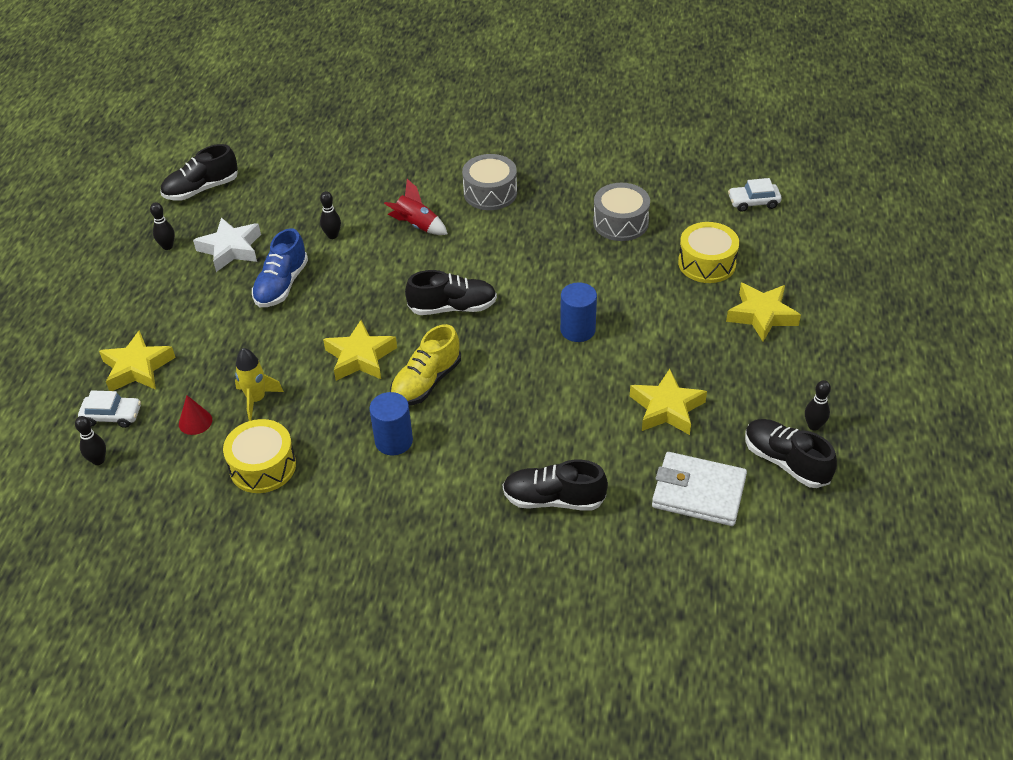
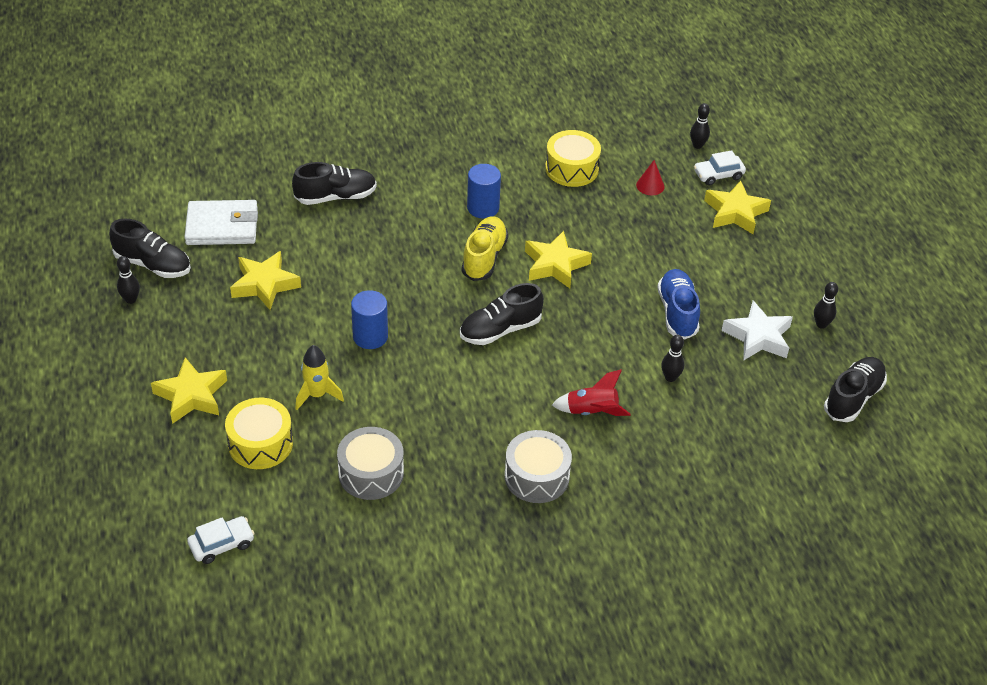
camera: 155 degrees right, 0 degrees up
yellow rocket [235,348,284,421] -> yellow rocket moved to [296,345,344,410]

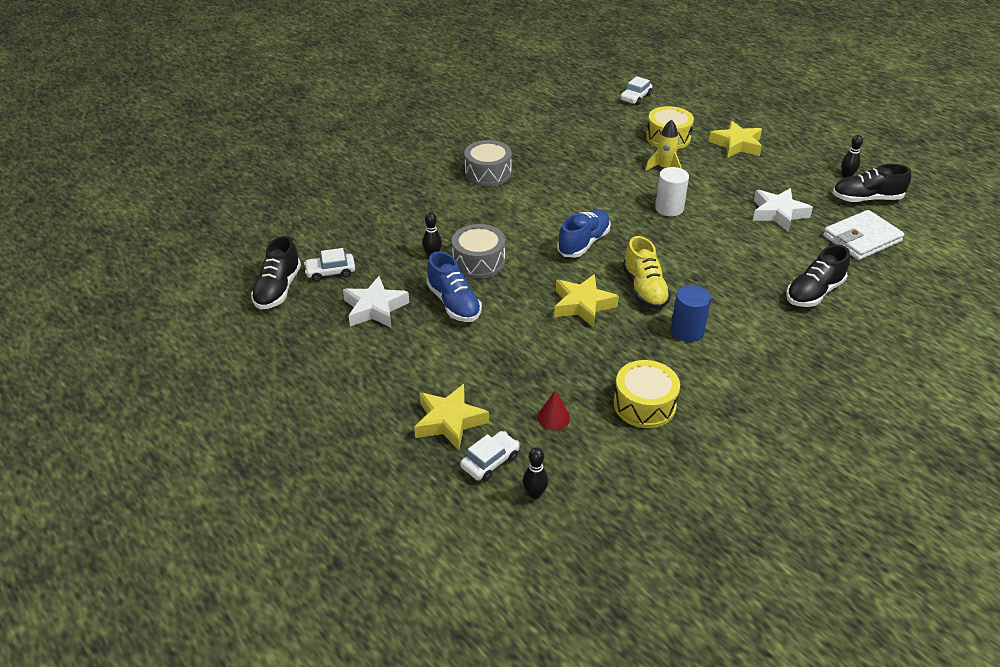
camera: 155 degrees right, 5 degrees down
yellow star [230,251,301,310] -> white star [753,188,813,231]
grey drum [337,427,404,500] -> grey drum moved to [452,224,505,279]
blue cylinder [351,290,388,349] -> white cylinder [655,167,689,216]
black shoe [460,283,544,345] -> blue shoe [557,209,611,258]
red rocket [552,369,631,416] -> none
black bowling pin [814,282,838,329] -> none
none -> white car [304,248,355,282]

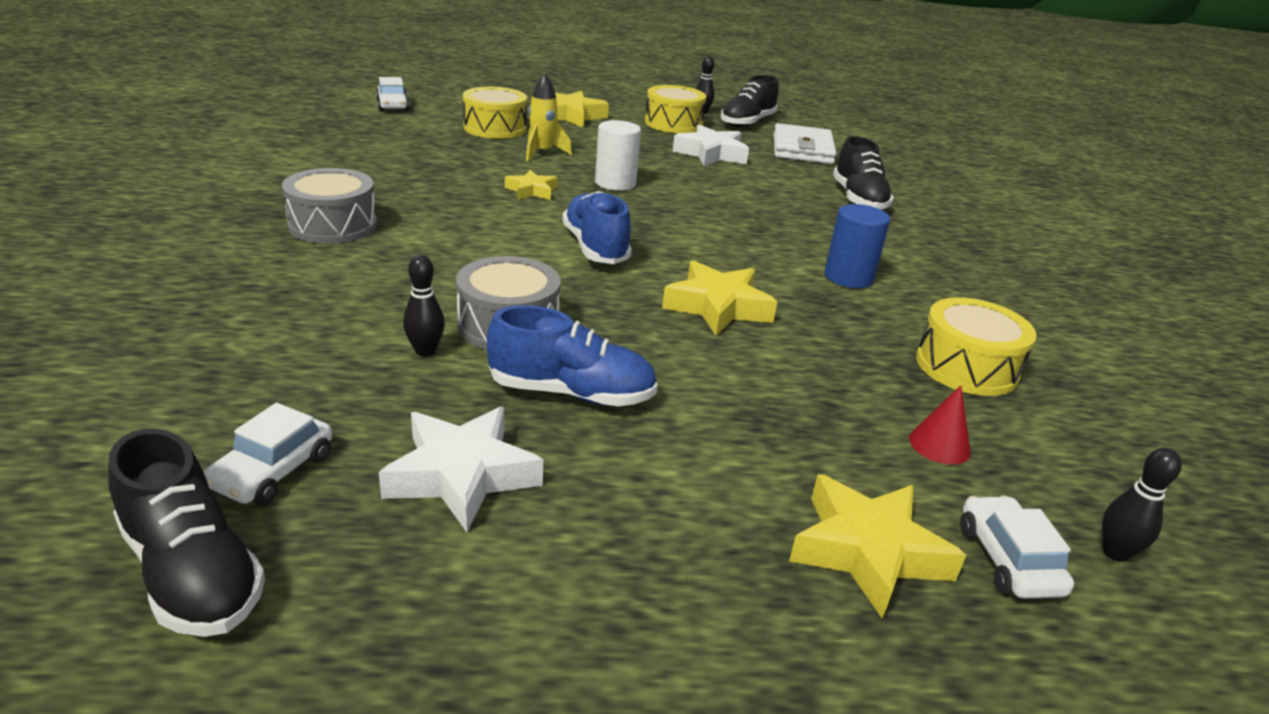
camera: 55 degrees left, 10 degrees down
yellow shoe [623,236,671,309] -> none
none -> yellow star [505,170,558,200]
none -> yellow drum [645,85,706,133]

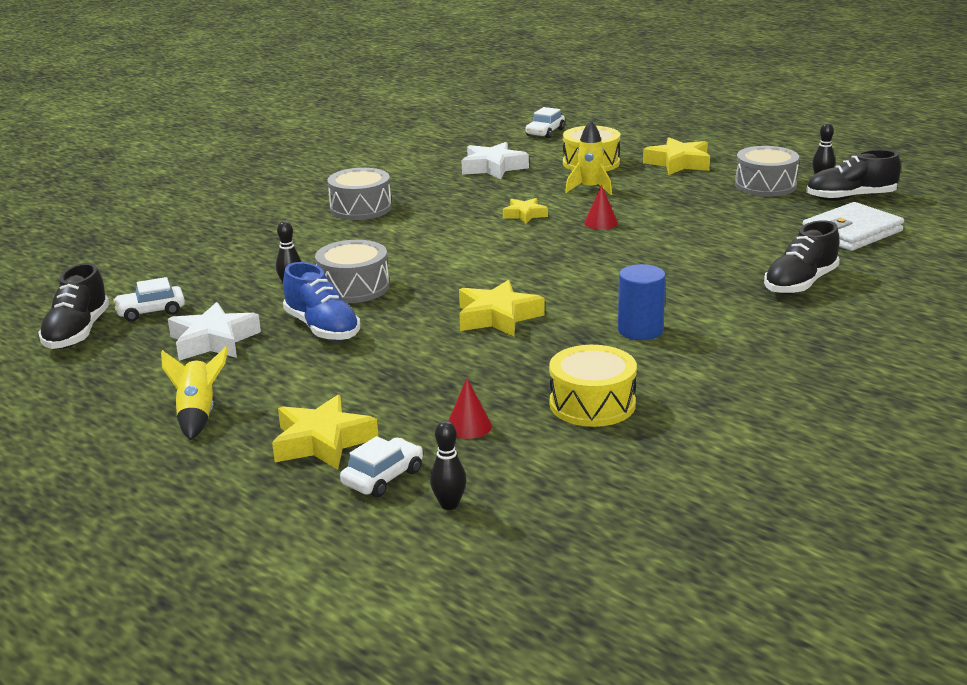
camera: 50 degrees right, 5 degrees down
blue shoe [562,191,632,264] -> none
white cylinder [595,120,641,191] -> red cone [584,185,618,230]
yellow drum [645,85,706,133] -> grey drum [735,146,799,197]
white star [672,124,749,166] -> white star moved to [461,142,529,180]
none -> yellow rocket [161,346,228,440]

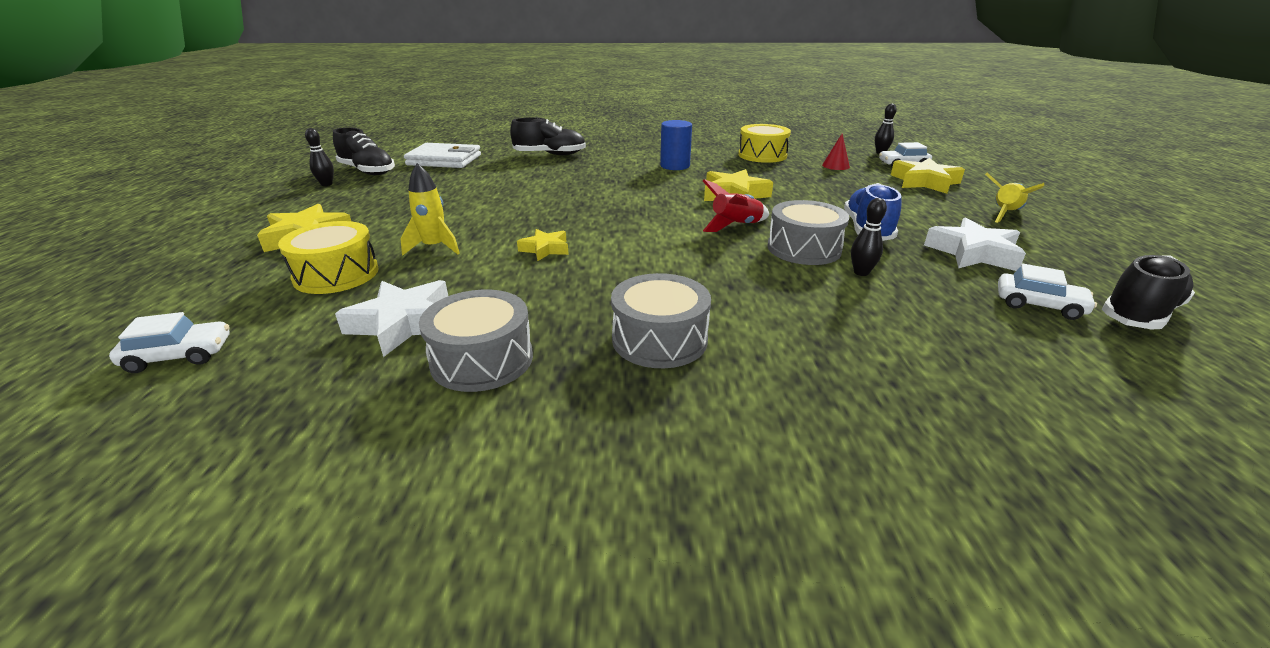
camera: 135 degrees left, 5 degrees up
red cone [584,185,618,230] -> none
grey drum [735,146,799,197] -> grey drum moved to [419,290,533,392]
none -> red rocket [703,179,769,232]

